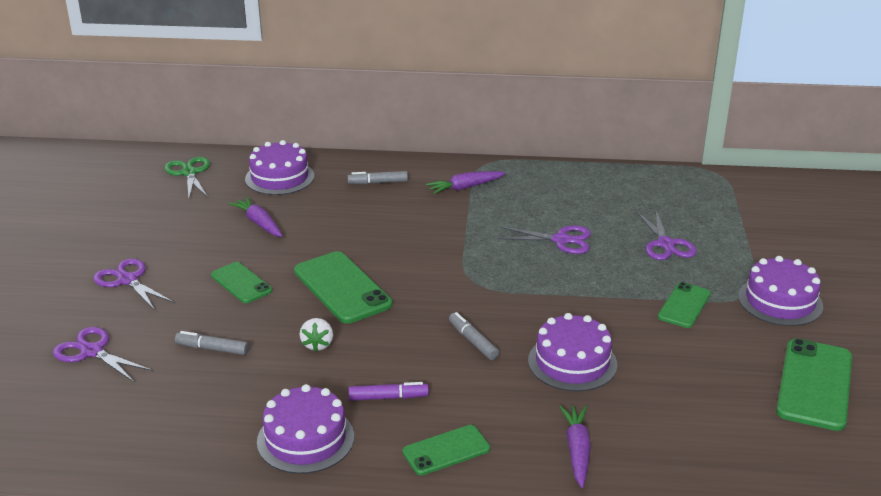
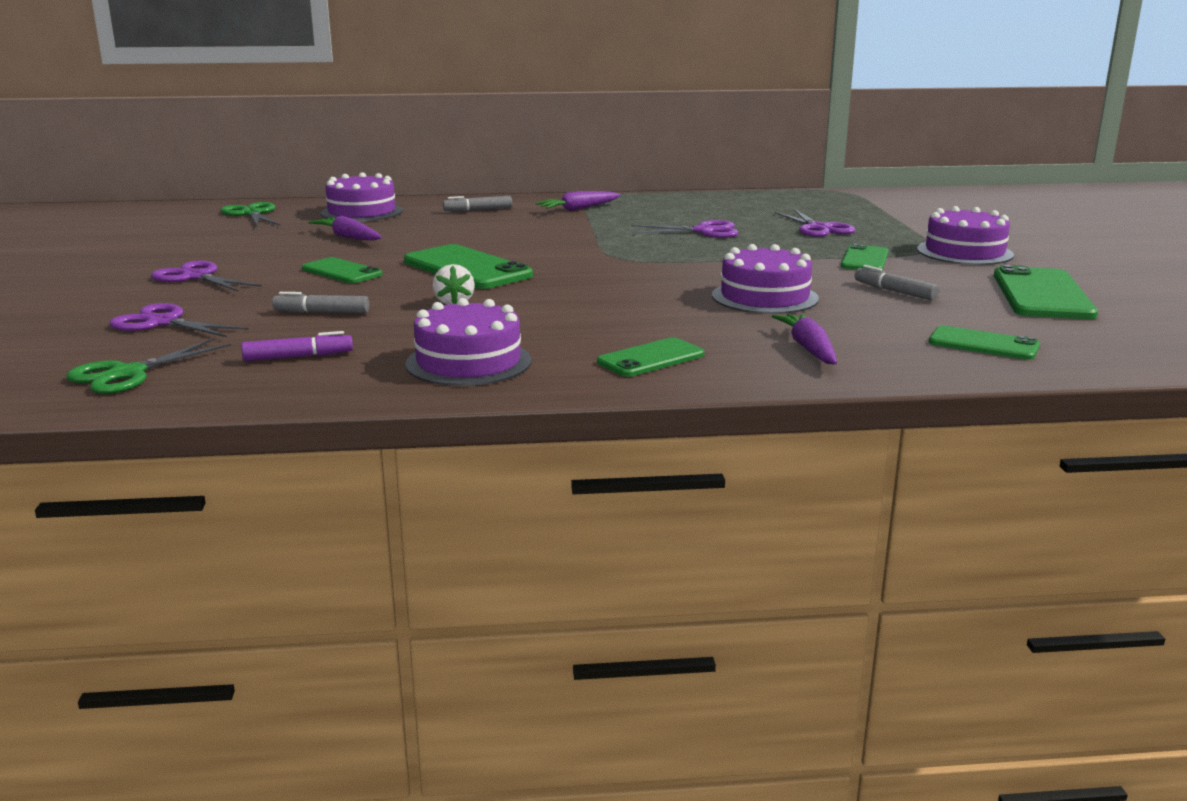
camera: 10 degrees left, 10 degrees down
purple marker [348,382,429,401] -> purple marker moved to [241,331,353,361]
grey marker [449,312,499,360] -> grey marker moved to [855,265,939,300]
none -> green scissors [66,339,231,394]
none -> green phone [929,325,1040,360]

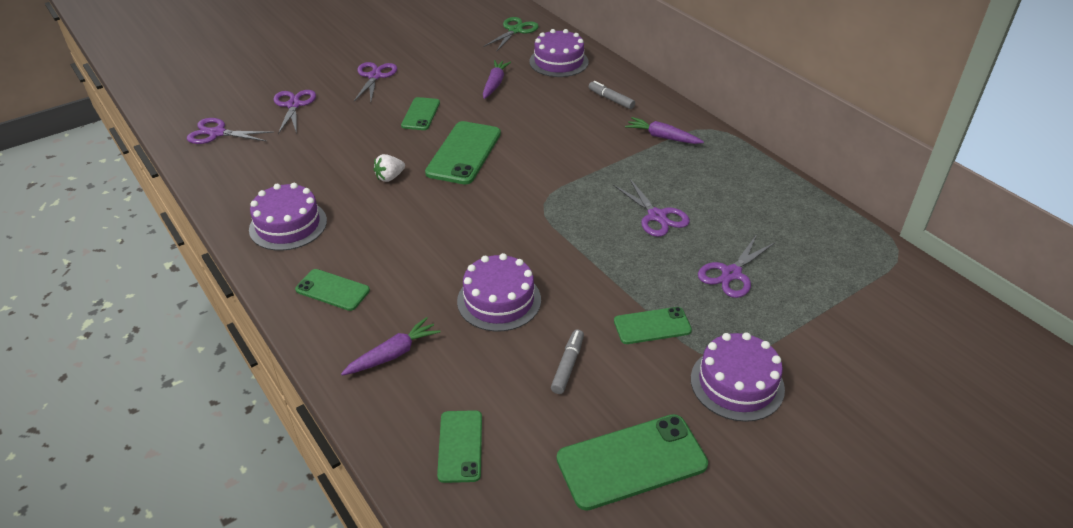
camera: 60 degrees right, 20 degrees up
green scissors [66,339,231,394] -> purple scissors [187,118,274,144]
purple marker [241,331,353,361] -> none
grey marker [272,292,369,313] -> none

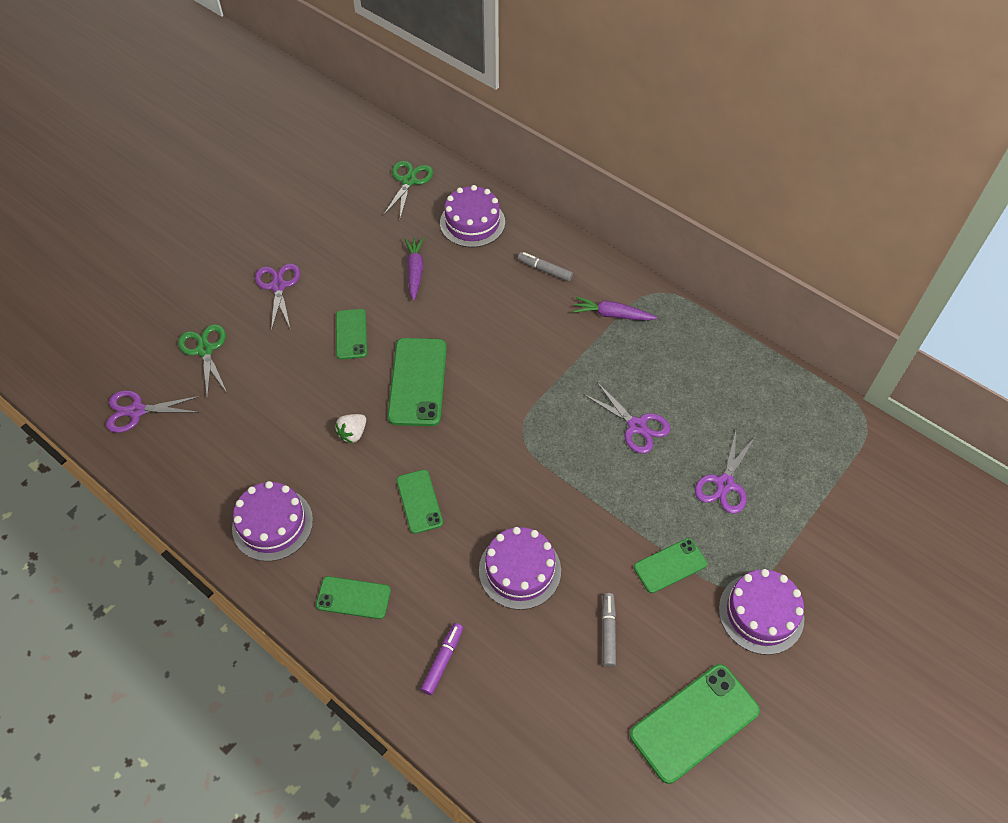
camera: 15 degrees left, 15 degrees up
purple scissors [273,90,316,134] -> green scissors [178,324,227,398]
purple carrot [341,317,441,376] -> purple marker [421,623,463,695]
green phone [437,410,482,483] -> green phone moved to [397,470,443,534]

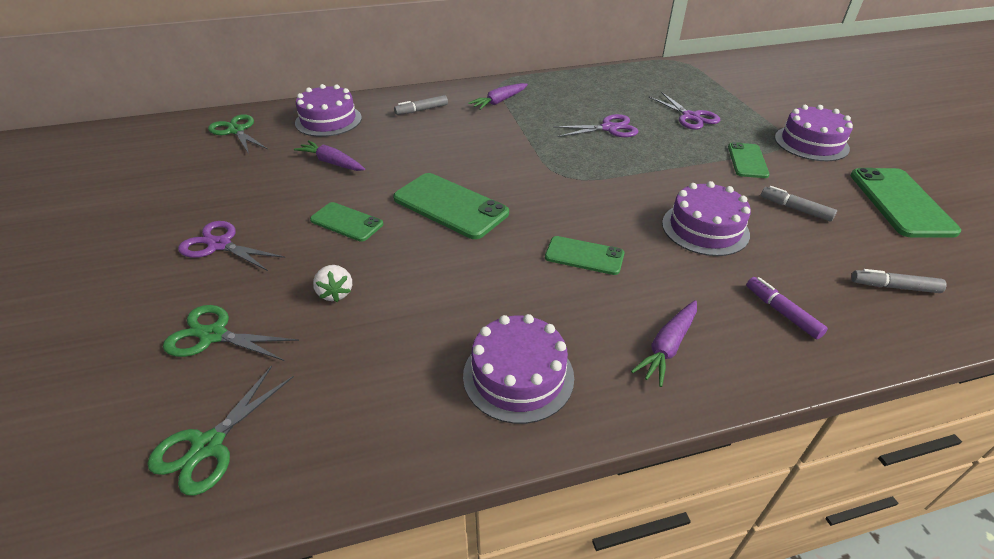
camera: 55 degrees left, 15 degrees down
purple scissors [106,390,201,433] -> green scissors [147,366,294,496]
green phone [316,576,391,619] -> purple carrot [631,300,697,387]
white strawberry [335,414,366,443] -> white strawberry moved to [313,265,352,302]
none -> grey marker [851,269,947,293]

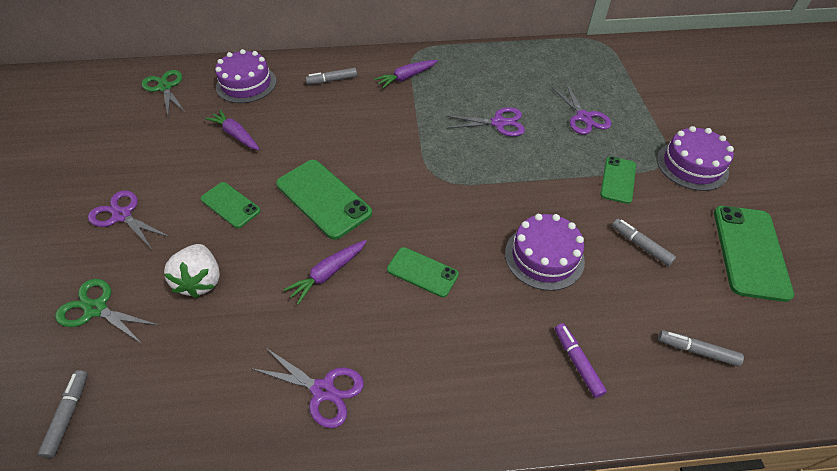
camera: 10 degrees right, 10 degrees up
green scissors [147,366,294,496] -> grey marker [38,370,88,458]
white strawberry [313,265,352,302] -> white strawberry [164,244,220,298], size x1.58
purple cake [463,314,574,424] -> purple scissors [251,347,364,428]
purple carrot [631,300,697,387] -> purple carrot moved to [283,240,367,305]

